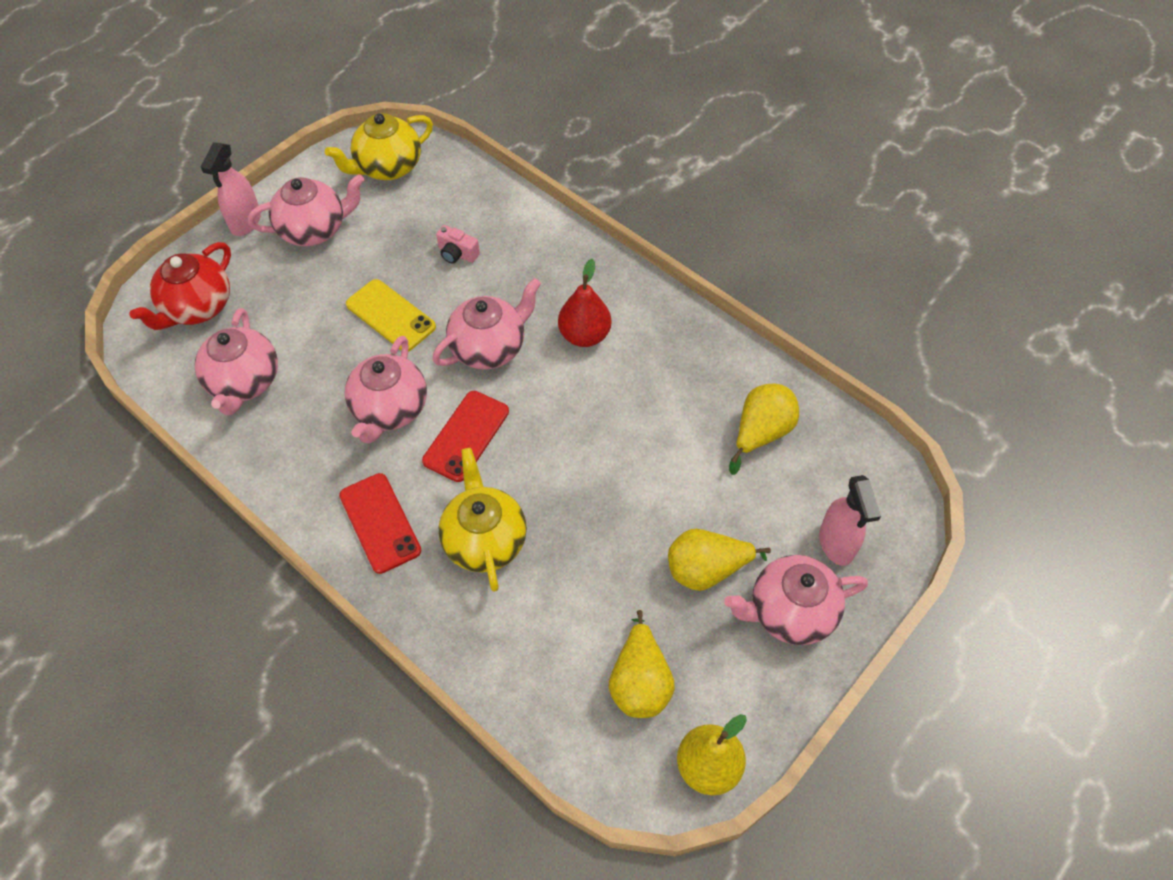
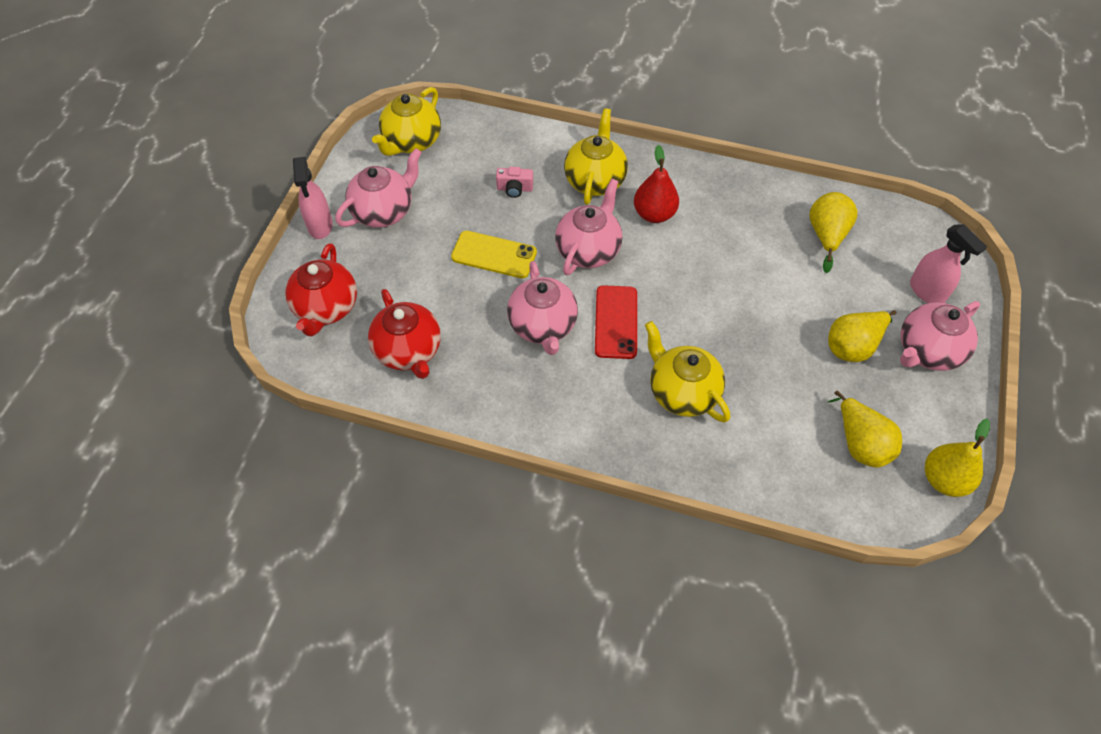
camera: 25 degrees left, 0 degrees up
pink teapot [195,308,278,415] -> red teapot [368,289,441,379]
red phone [339,473,421,574] -> none
none -> yellow teapot [564,108,628,205]

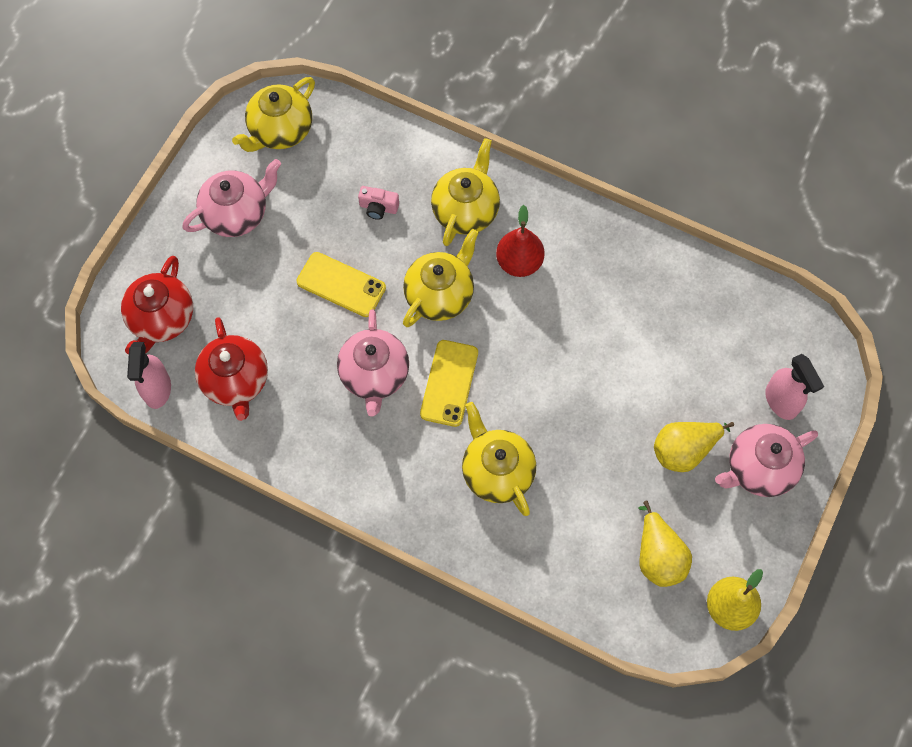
camera: 10 degrees right, 10 degrees up
pink spray bottle [293,157,333,239] -> pink spray bottle moved to [127,342,171,409]
pink teapot [555,179,623,276] -> yellow teapot [403,229,479,327]
red phone [595,285,637,359] -> yellow phone [420,340,478,427]
yellow pear [810,192,858,273] -> none

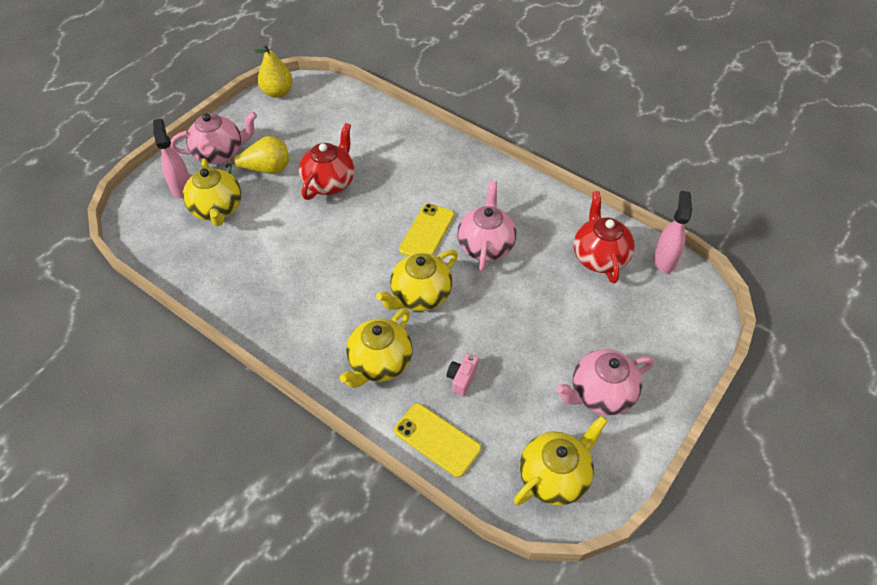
camera: 170 degrees left, 15 degrees down
red teapot [121,256,193,354] -> red teapot moved to [299,123,355,200]
yellow phone [297,252,386,317] -> yellow phone moved to [394,403,481,477]
pink camera [358,186,399,220] -> pink camera turned 90 degrees counterclockwise [447,353,479,396]
yellow teapot [462,402,536,516] -> yellow teapot moved to [183,158,242,226]
red pear [496,205,544,277] -> none
yellow pear [638,501,692,587] -> none

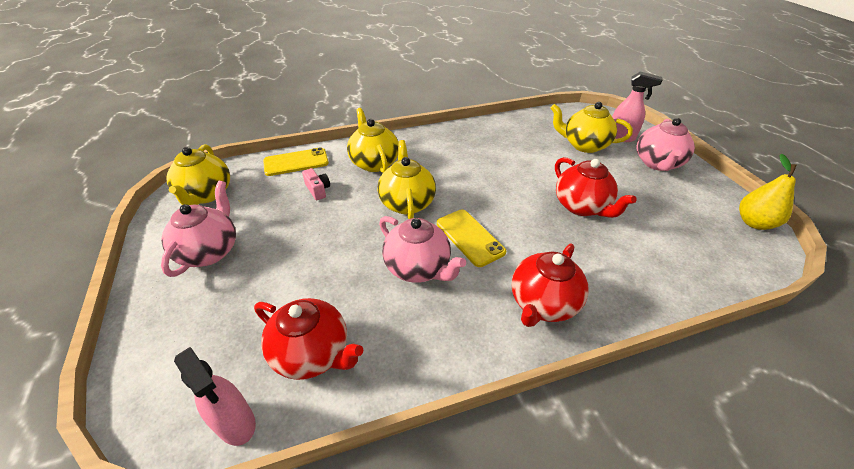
camera: 125 degrees right, 10 degrees down
yellow pear [225,136,289,174] -> none
none -> red teapot [511,243,588,327]

